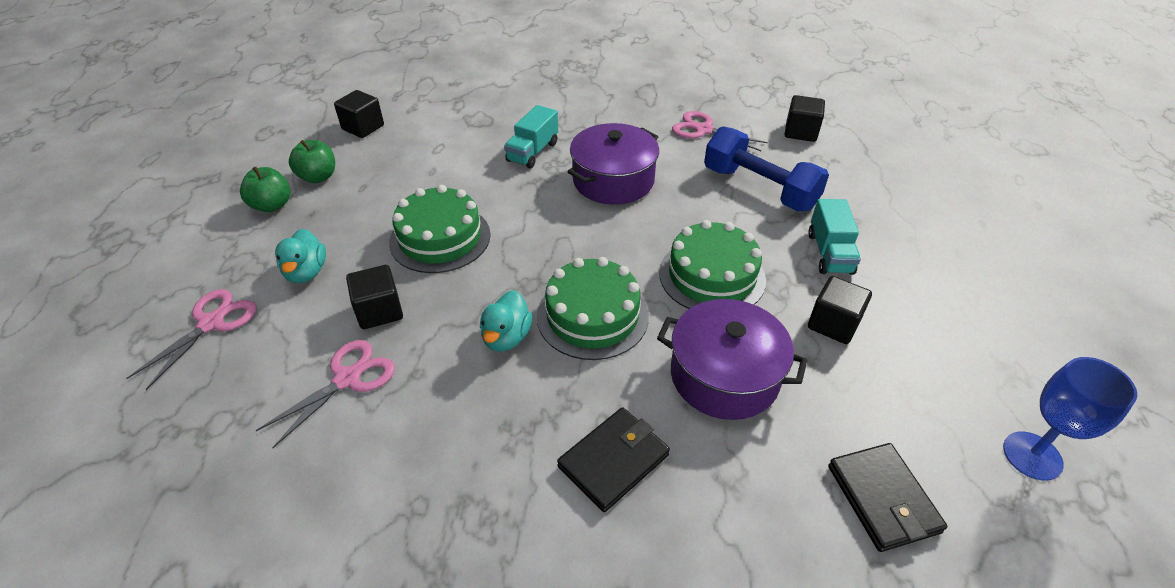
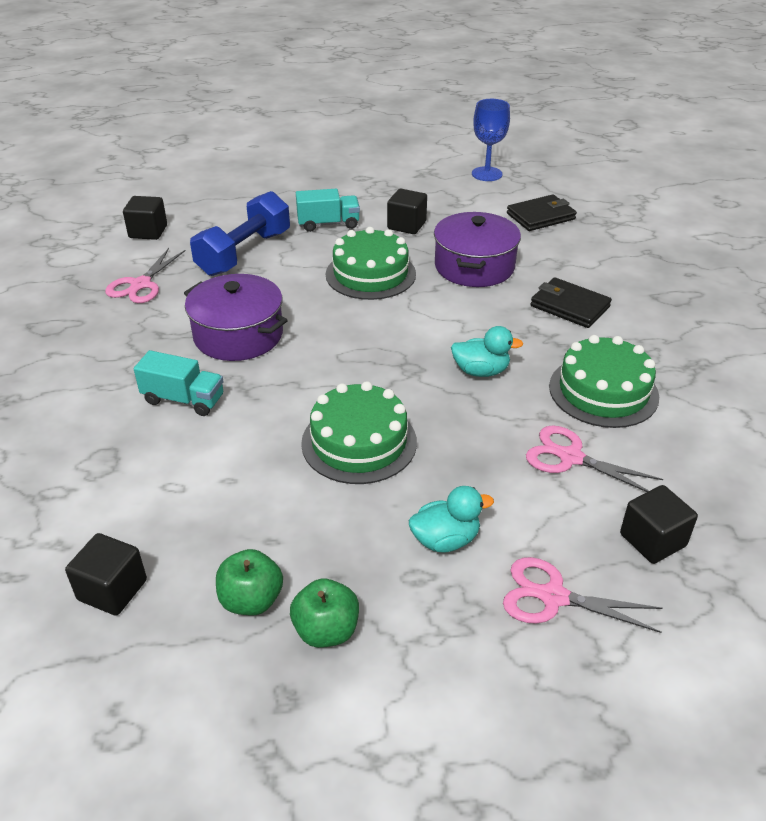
camera: 100 degrees left, 5 degrees down
black cube [346,265,403,329] -> black cube moved to [620,485,698,564]
green cake [537,257,649,360] -> green cake moved to [549,335,659,428]

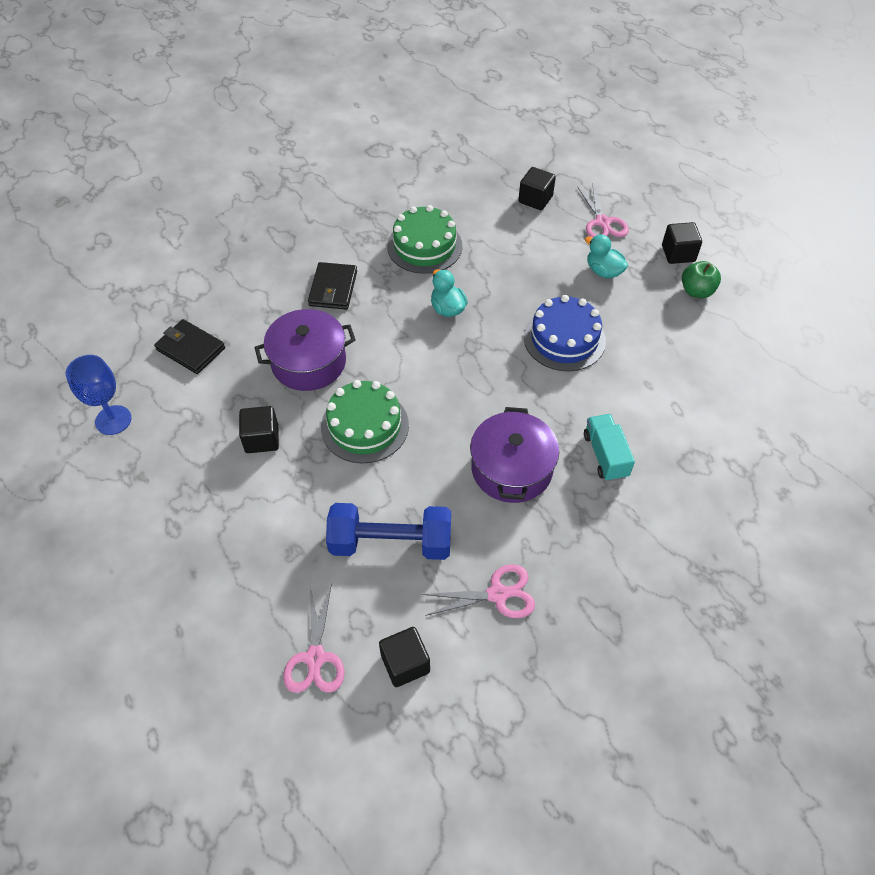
camera: 120 degrees left, 15 degrees up
black cube [65,533,147,615] -> black cube moved to [662,222,702,264]
green apple [216,549,283,615] -> none
turquoise truck [296,189,360,232] -> none
green cake [301,381,417,484] -> blue cake [524,295,606,371]
pink scissors [526,425,664,492] -> pink scissors moved to [283,583,345,693]

